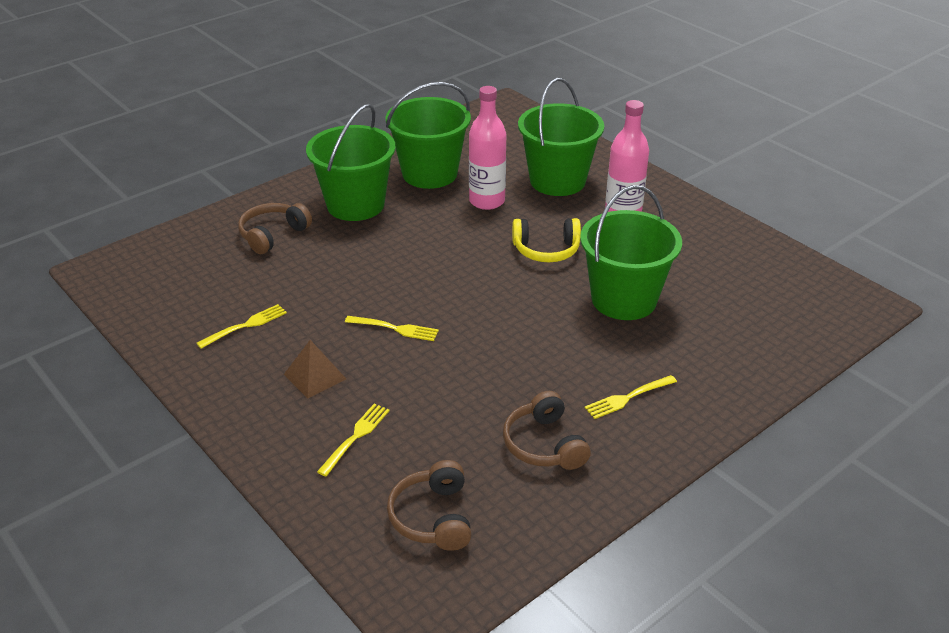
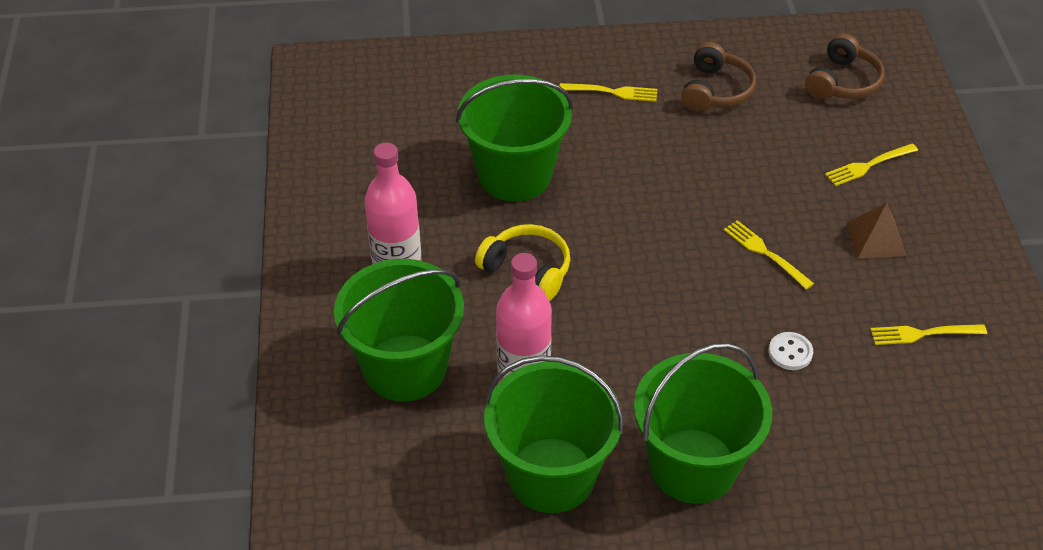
camera: 145 degrees left, 10 degrees up
brown headphones [238,203,312,254] -> none
none -> white button [769,332,813,370]

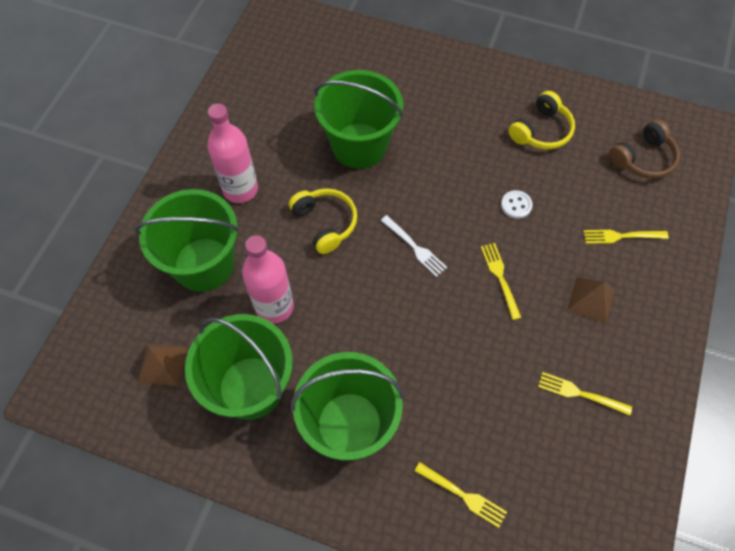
camera: 25 degrees right, 15 degrees up
yellow fork [560,83,657,102] -> yellow fork moved to [415,462,507,528]
brown headphones [681,42,756,112] -> yellow headphones [508,91,575,150]
white button [769,332,813,370] -> white button moved to [501,190,533,219]
none -> brown pyramid [138,343,187,386]
none -> white fork [381,215,447,277]

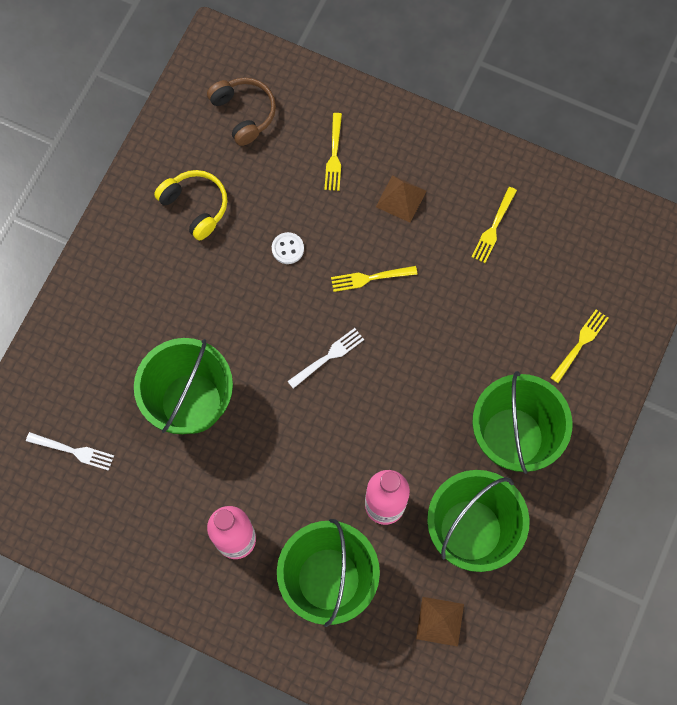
camera: 85 degrees left, 10 degrees up
yellow headphones [289,188,357,254] -> none
none -> white fork [26,432,114,471]

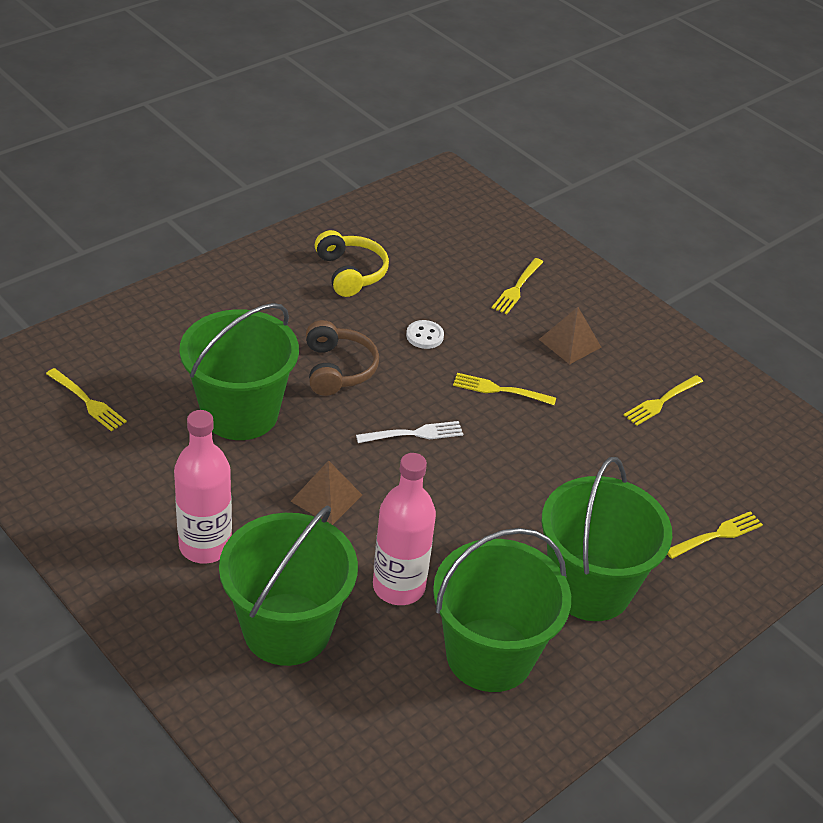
camera: 20 degrees right, 30 degrees down
white fork [26,432,114,471] -> yellow fork [46,368,127,432]
brown headphones [207,77,276,146] -> brown headphones moved to [306,320,379,396]
brown pyramid [416,597,464,647] -> brown pyramid moved to [291,460,362,525]

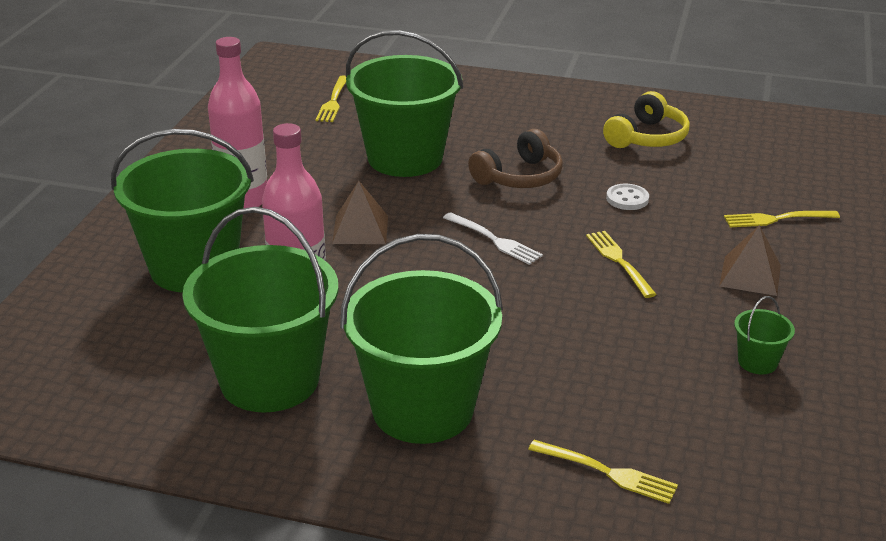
camera: 60 degrees right, 10 degrees down
yellow fork [624,375,703,426] -> green bucket [734,296,795,374]

